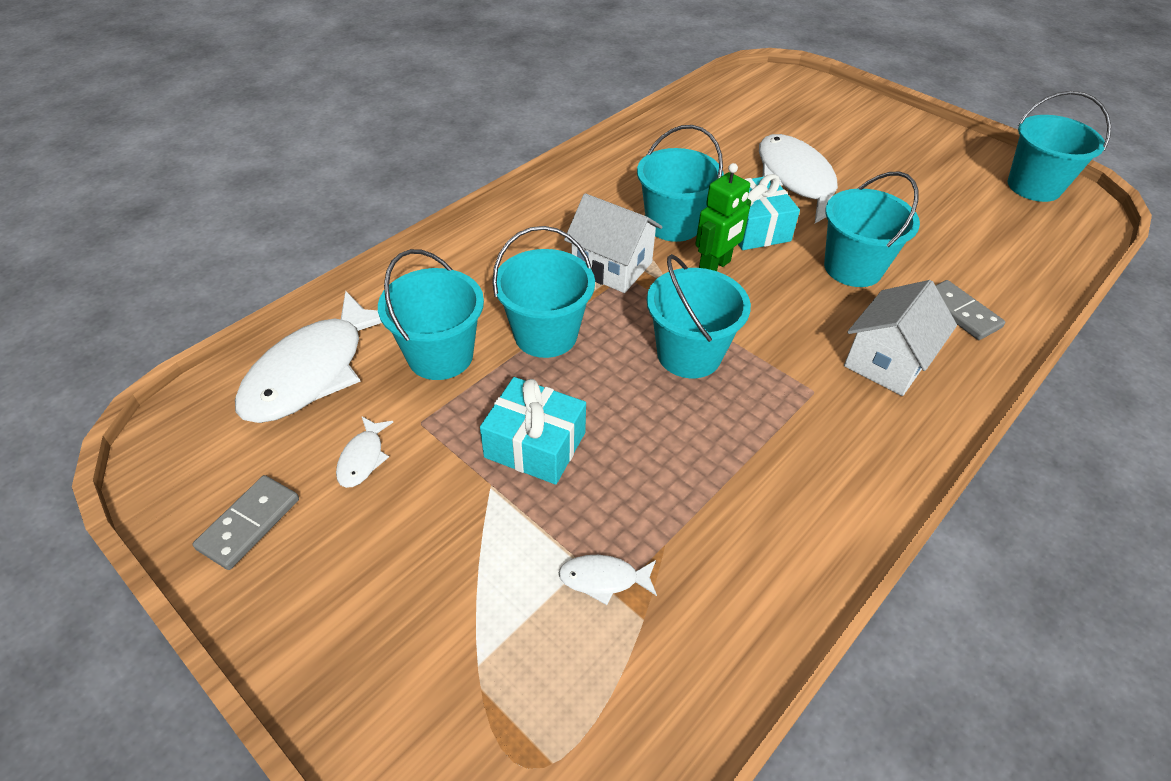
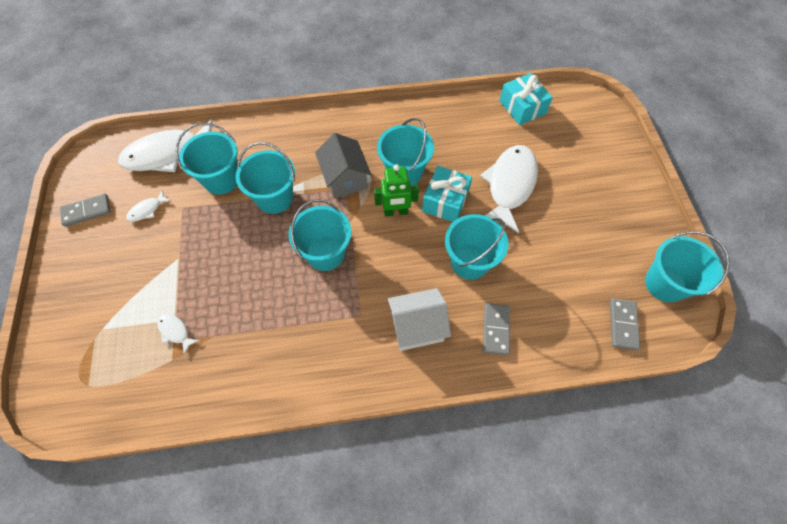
camera: 40 degrees right, 15 degrees up
turquoise gift [480,377,586,485] -> turquoise gift moved to [499,73,553,125]
white house [564,193,663,293] -> grey house [315,133,371,199]
none -> grey domino [610,298,640,350]

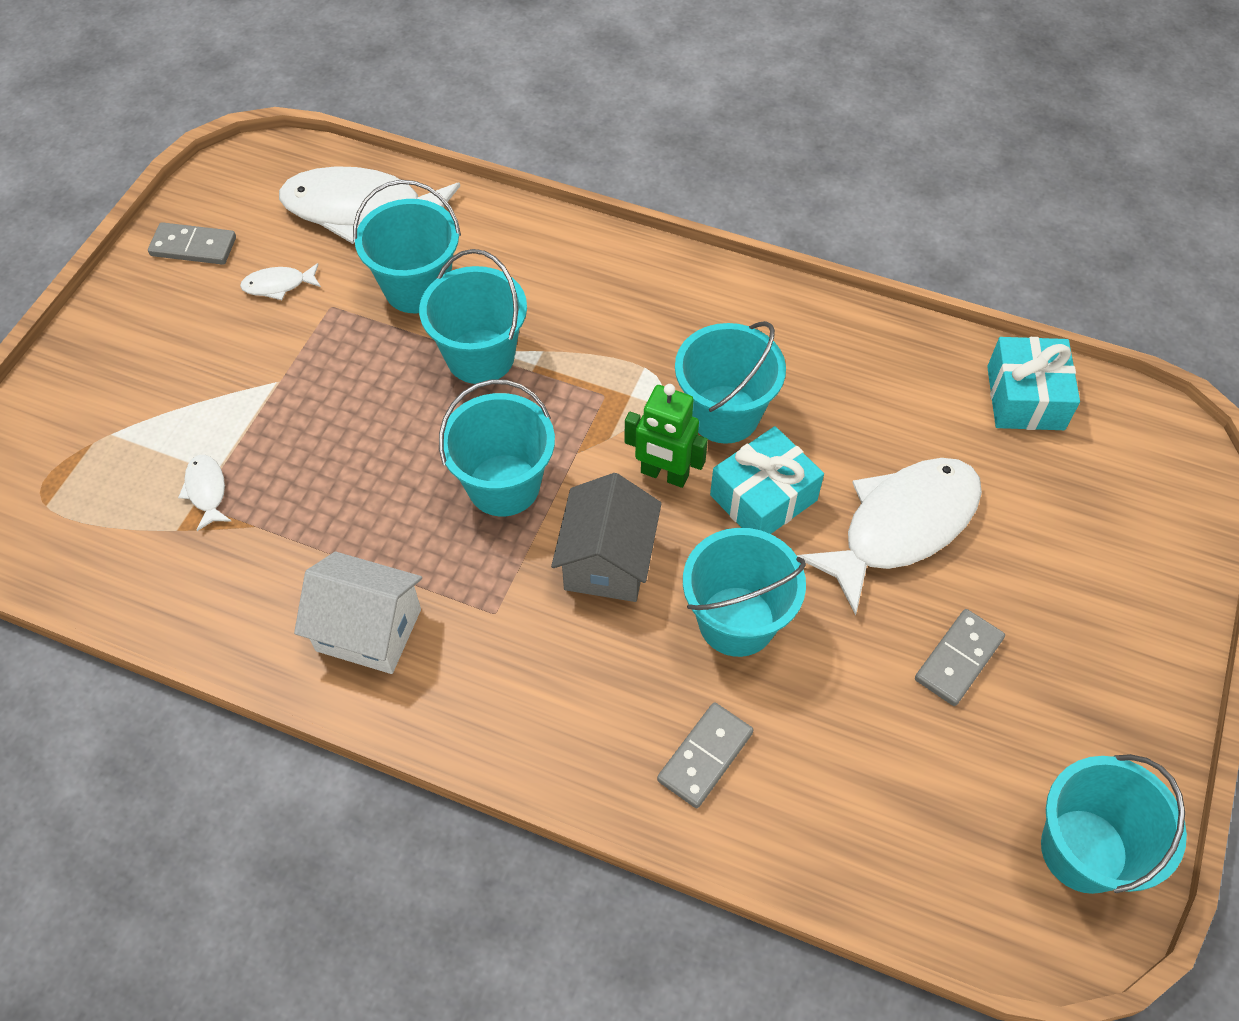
camera: 30 degrees right, 5 degrees down
grey house [315,133,371,199] -> grey house moved to [551,473,662,602]
white house [388,288,451,351] -> white house moved to [294,552,422,674]
grey domino [610,298,640,350] -> grey domino moved to [915,609,1005,706]

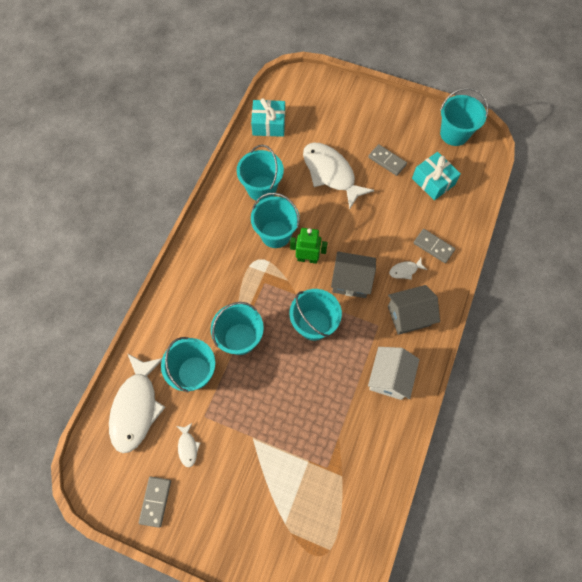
camera: 90 degrees left, 10 degrees up
white fish [178,455,231,531] -> white fish moved to [389,258,427,280]
green robot [625,384,708,488] -> green robot turned 105 degrees counterclockwise [290,228,328,264]
turquoise bucket [683,528,806,657] -> turquoise bucket moved to [237,145,284,202]
turquoise gift [710,426,824,534] -> turquoise gift moved to [412,152,461,200]
none -> grey house [388,285,440,335]

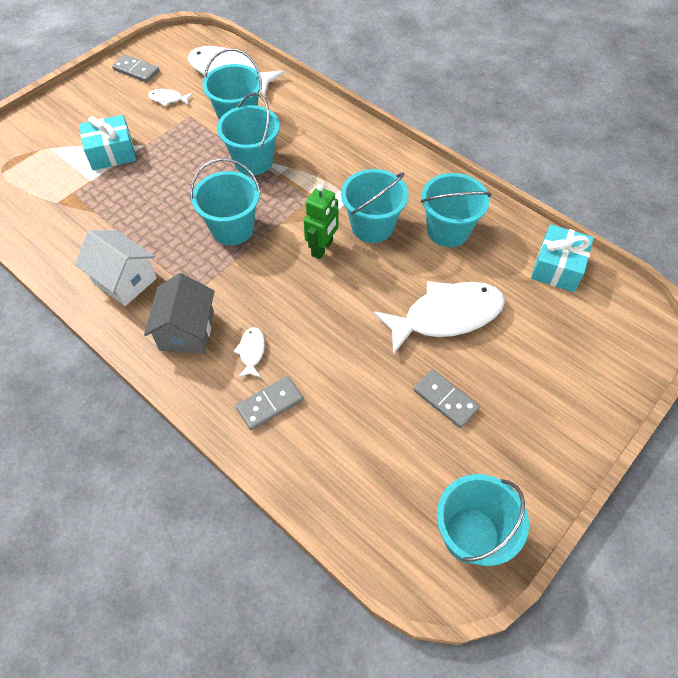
camera: 110 degrees right, 10 degrees down
grey house [331,251,376,298] -> none
grey domino [368,144,407,176] -> grey domino turned 75 degrees clockwise [414,370,479,428]
turquoise gift [412,152,461,200] -> turquoise gift moved to [79,115,136,170]

